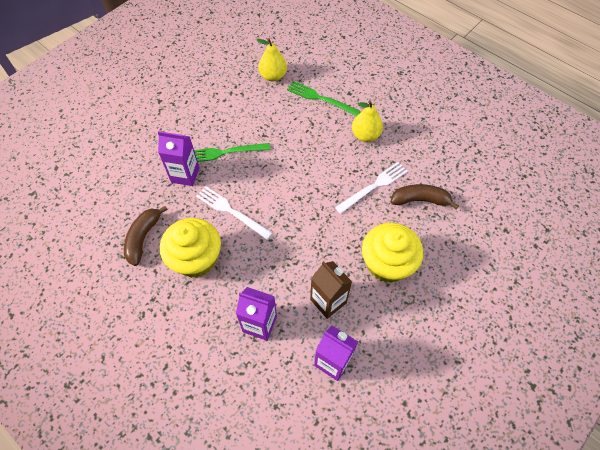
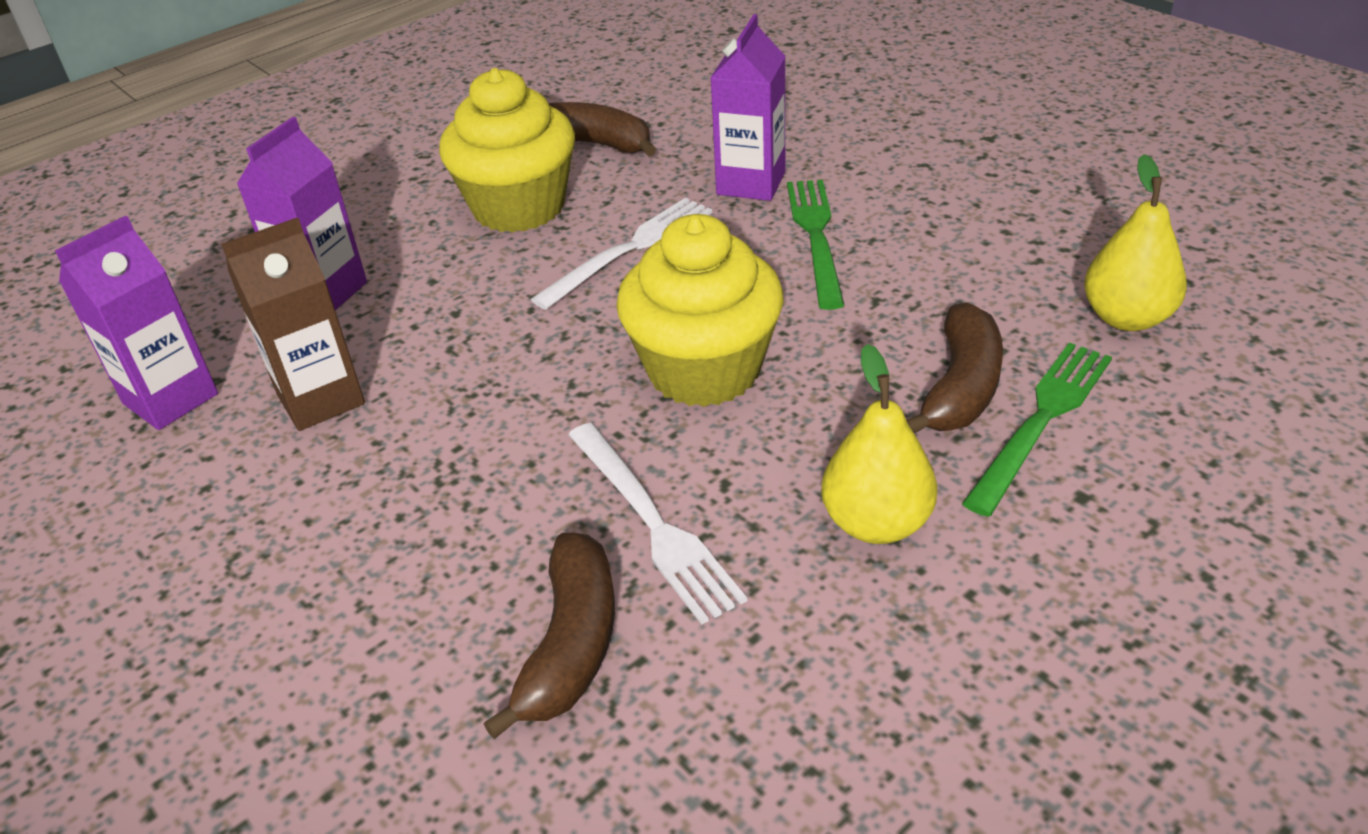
camera: 100 degrees right, 20 degrees down
yellow cupcake [362,223,423,283] -> yellow cupcake moved to [616,214,783,407]
none -> brown banana [906,302,1003,434]

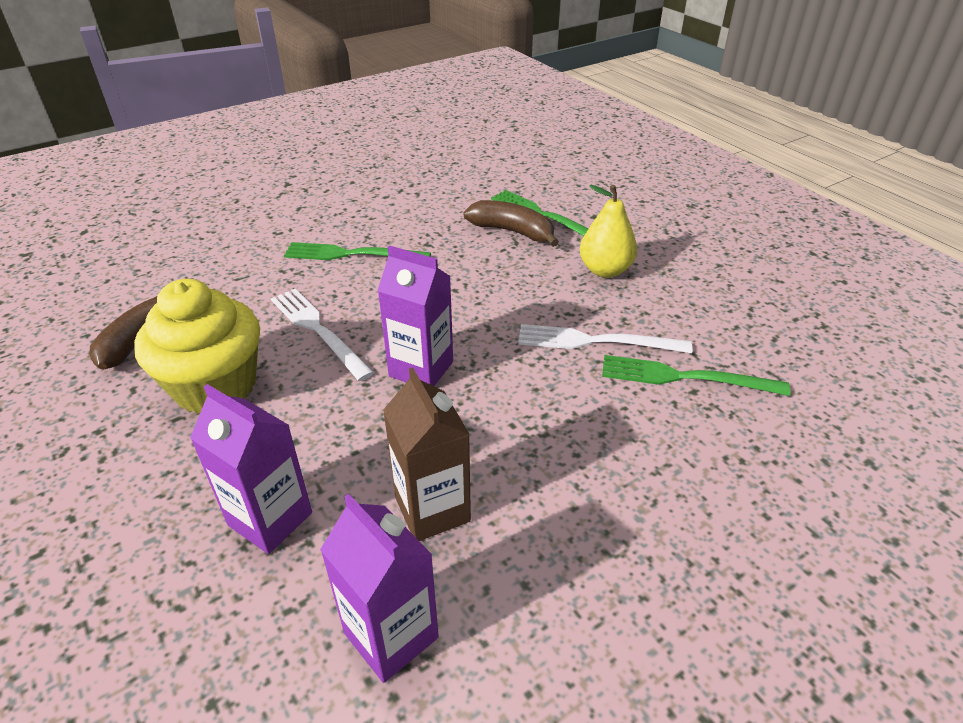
camera: 85 degrees left, 0 degrees up
brown banana [484,533,615,739] -> green fork [602,355,790,396]
white fork [568,423,747,625] -> white fork turned 150 degrees counterclockwise [518,324,692,353]
yellow cupcake [616,214,783,407] -> none
purple carton [710,14,785,201] -> purple carton moved to [378,245,453,386]
yellow pear [1084,154,1187,331] -> none

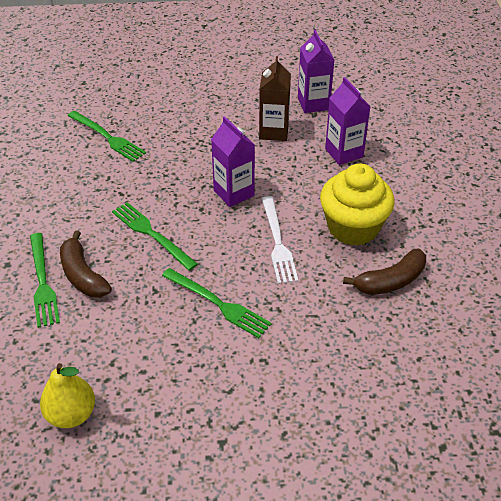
camera: 150 degrees left, 5 degrees up
white fork [518,324,692,353] -> none
yellow pear [580,185,637,278] -> yellow pear moved to [40,363,95,428]
none -> green fork [112,202,198,271]

